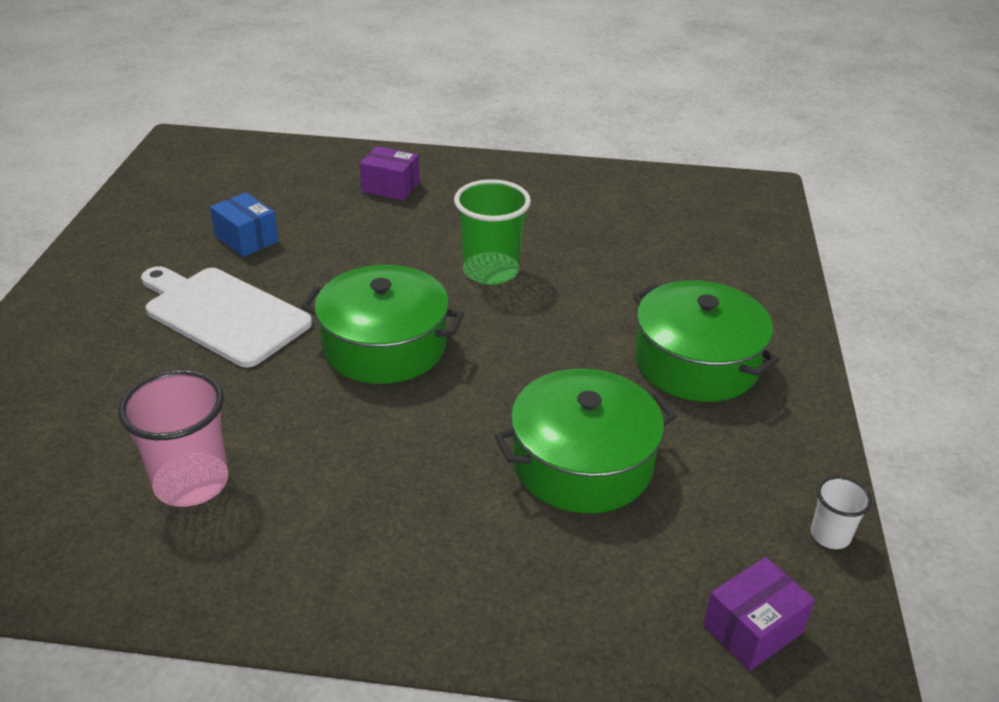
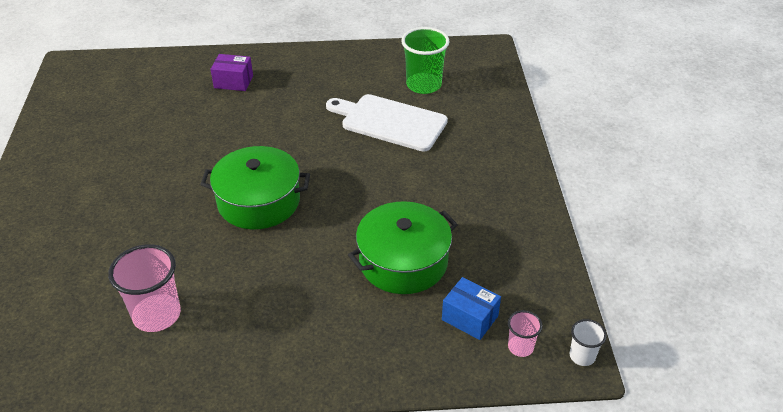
camera: 10 degrees left, 5 degrees up
white cutting board [141,266,312,367] -> white cutting board moved to [326,94,448,152]
blue box [210,192,279,257] -> blue box moved to [442,277,501,340]
green cup [454,179,531,285] -> green cup moved to [401,27,450,94]
green pot [633,280,780,402] -> none
purple box [703,557,815,671] -> pink cup [508,310,543,357]
white cup [811,476,872,549] -> white cup moved to [570,319,607,366]

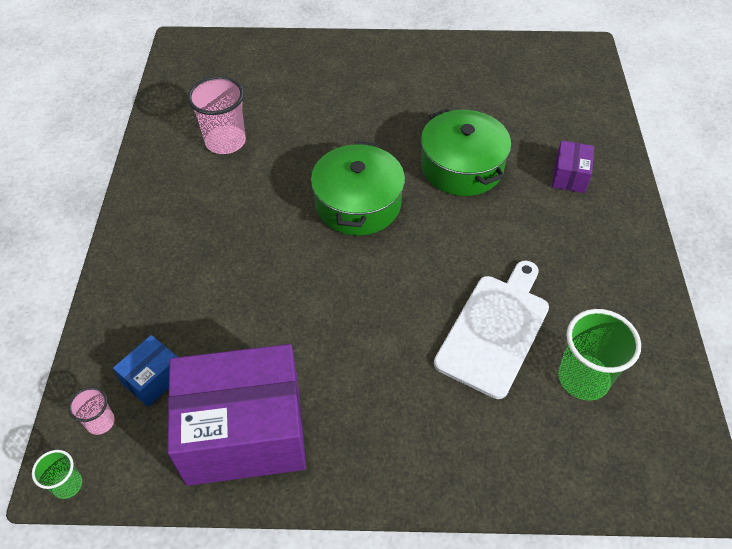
camera: 95 degrees right, 10 degrees up
green pot [348,201,458,294] -> green pot moved to [421,109,511,196]
white cup [570,319,607,366] -> green cup [32,450,82,499]
none -> purple box [167,344,306,486]

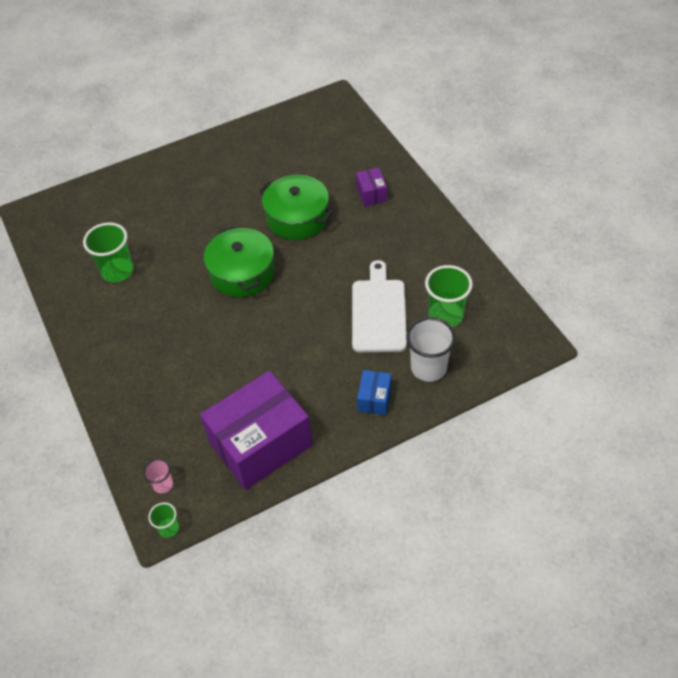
camera: 25 degrees left, 0 degrees up
blue box [113,335,177,407] -> blue box moved to [357,370,392,415]
pink cup [187,76,246,154] -> green cup [83,223,134,282]
none -> white cup [406,317,456,382]

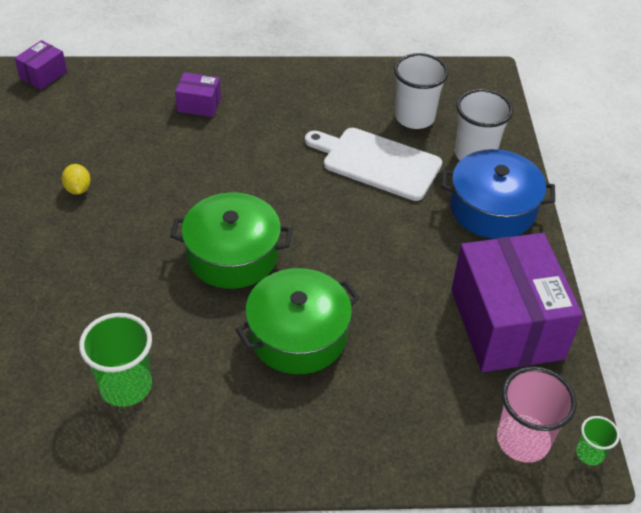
camera: 70 degrees left, 5 degrees down
pink cup [143,459,173,493] -> pink cup [497,367,577,463], size x1.92
green pot [259,175,333,240] -> green pot moved to [235,268,360,374]
blue box [357,370,392,415] -> blue pot [441,149,555,239]
green cup [425,265,473,327] -> white cup [394,53,449,129]
none -> purple box [14,40,67,90]
none -> yellow lemon [61,164,91,195]

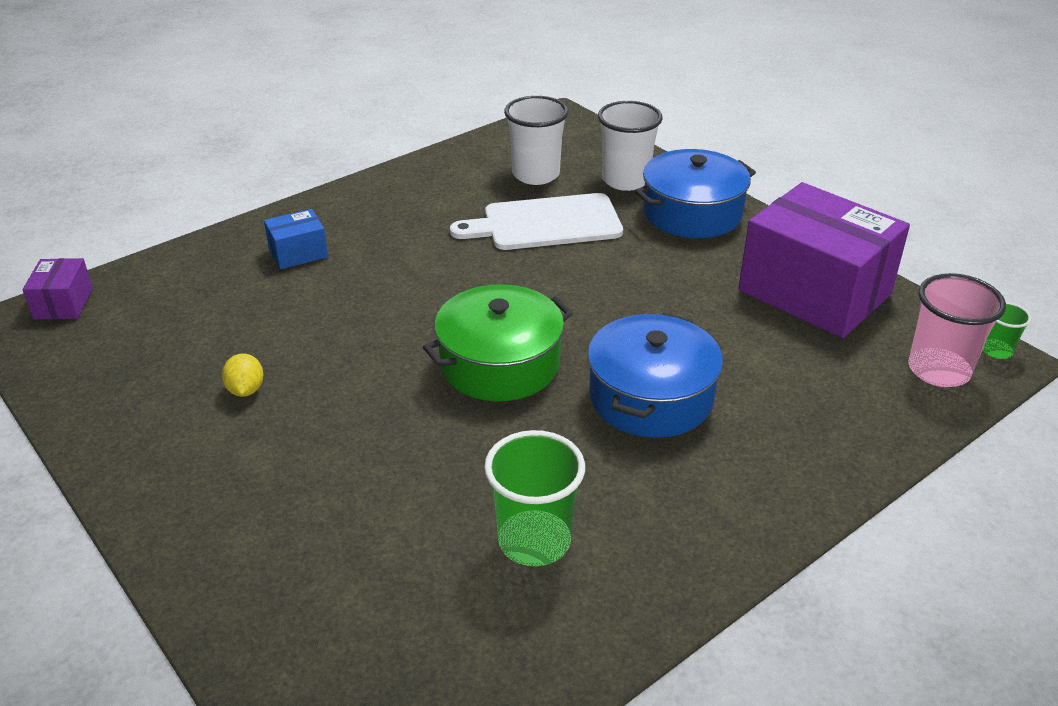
camera: 35 degrees left, 10 degrees down
yellow lemon [61,164,91,195] -> yellow lemon turned 45 degrees clockwise [222,353,263,397]
purple box [175,72,221,117] -> blue box [264,209,328,269]
green pot [235,268,360,374] -> blue pot [587,313,723,438]

